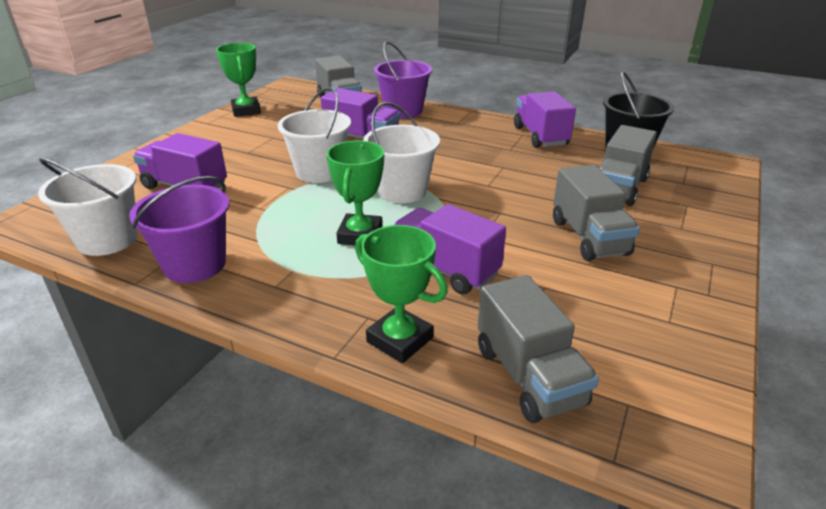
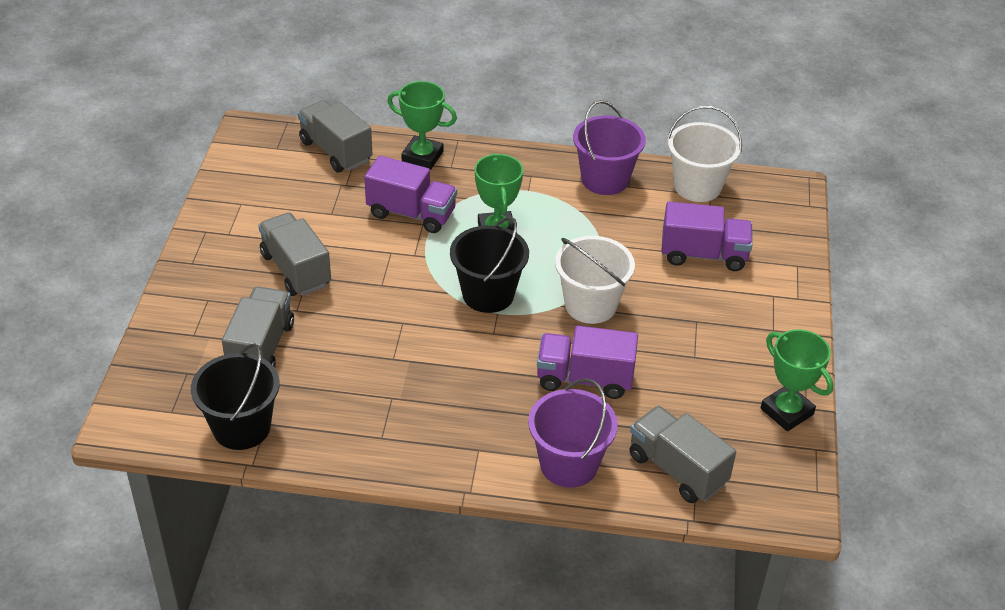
camera: 160 degrees right, 10 degrees up
white bucket [363,102,440,203] -> black bucket [450,217,529,313]
purple truck [514,91,576,148] -> none

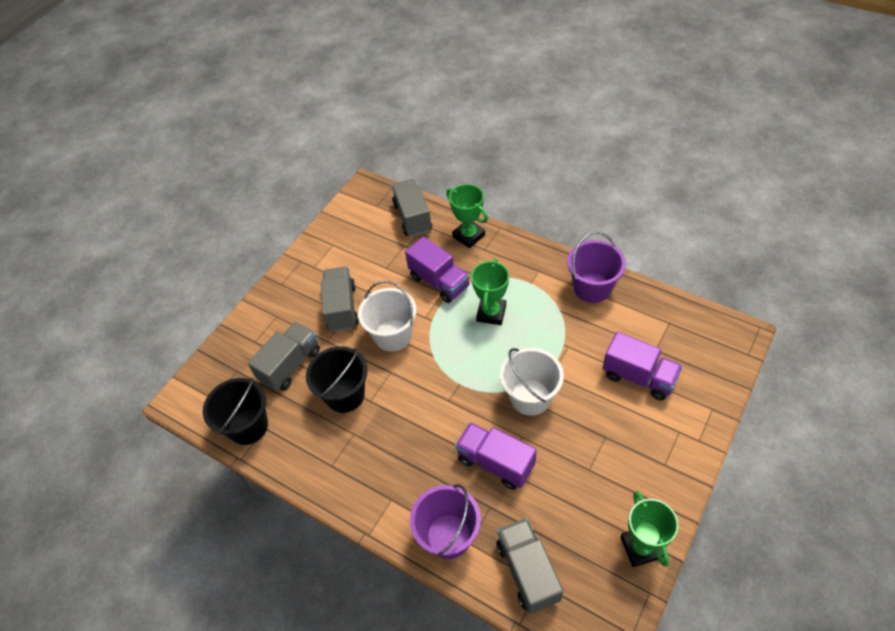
camera: 30 degrees right, 10 degrees up
black bucket [450,217,529,313] -> black bucket moved to [306,346,368,413]
white bucket [667,106,742,202] -> white bucket moved to [358,281,417,352]

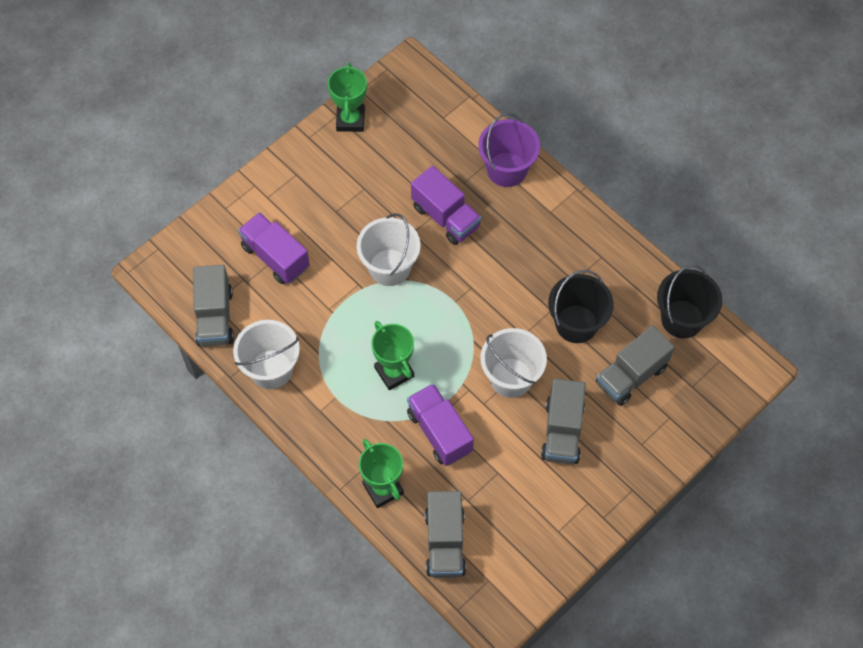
camera: 170 degrees left, 10 degrees up
green trophy [471,259,509,325] -> green trophy turned 60 degrees counterclockwise [371,321,414,390]
grey truck [496,518,563,614] -> grey truck moved to [193,265,234,347]
purple bucket [567,232,626,303] -> white bucket [233,320,300,389]

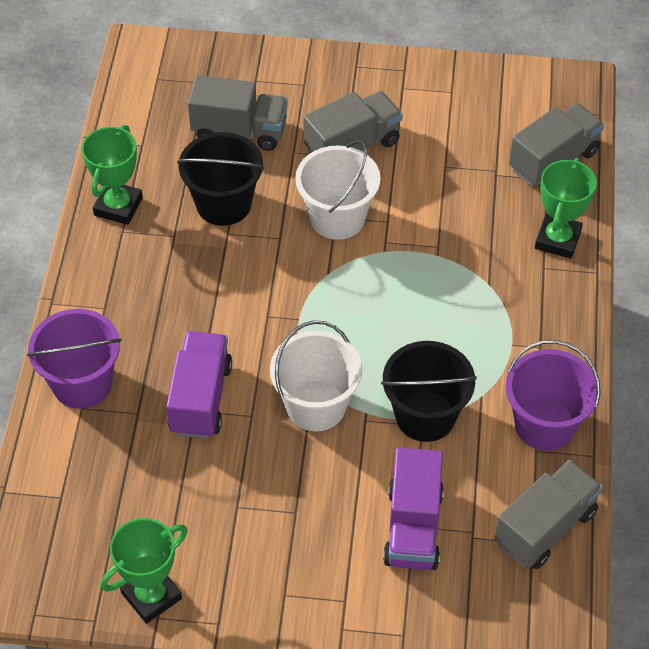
camera: 130 degrees left, 10 degrees down
white bucket [233,320,300,389] -> purple bucket [506,340,601,451]
green trophy [371,321,414,390] -> green trophy moved to [82,125,143,225]
purple truck [407,384,474,466] -> none
black bucket [657,264,723,338] -> black bucket moved to [381,341,477,442]

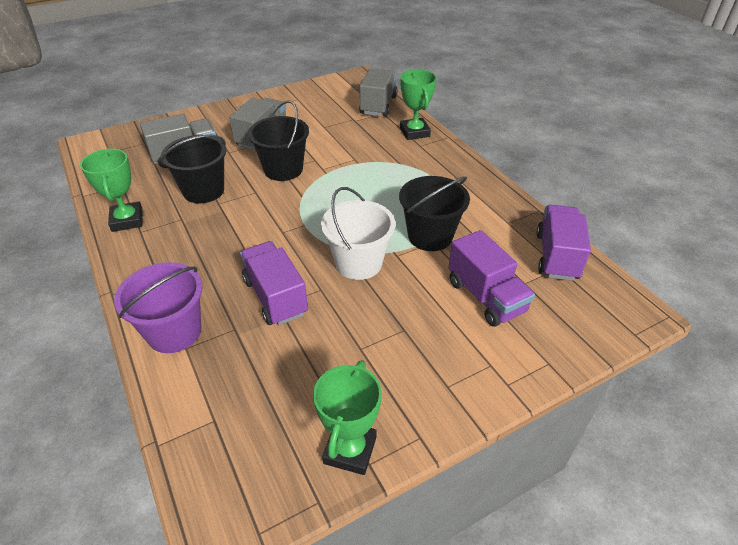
camera: 35 degrees left, 10 degrees down
white bucket [295,140,381,240] -> black bucket [248,100,309,181]
grey truck [494,460,603,569] -> purple truck [536,205,591,281]
purple bucket [506,340,601,451] -> none

